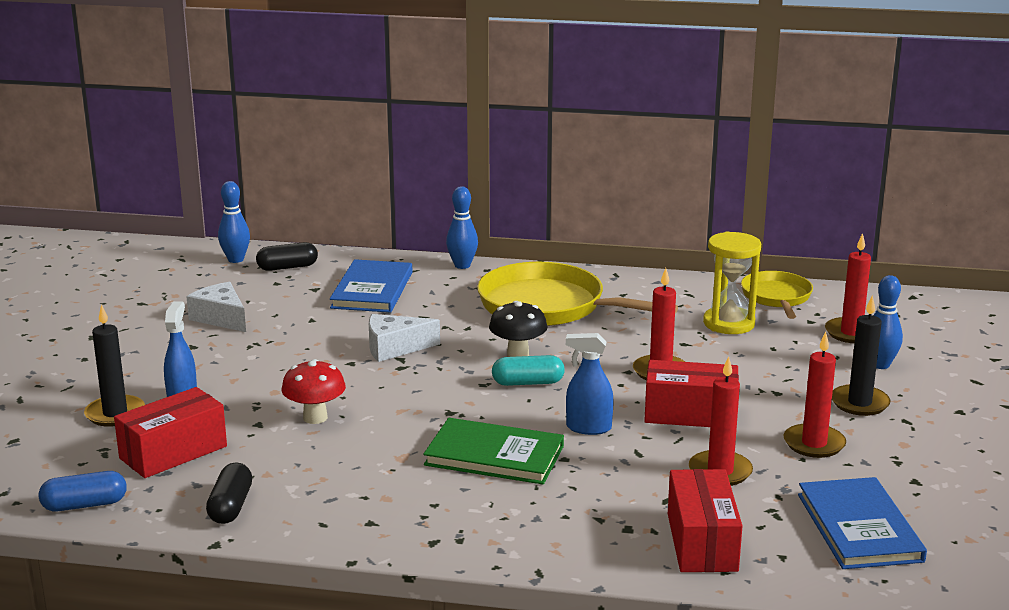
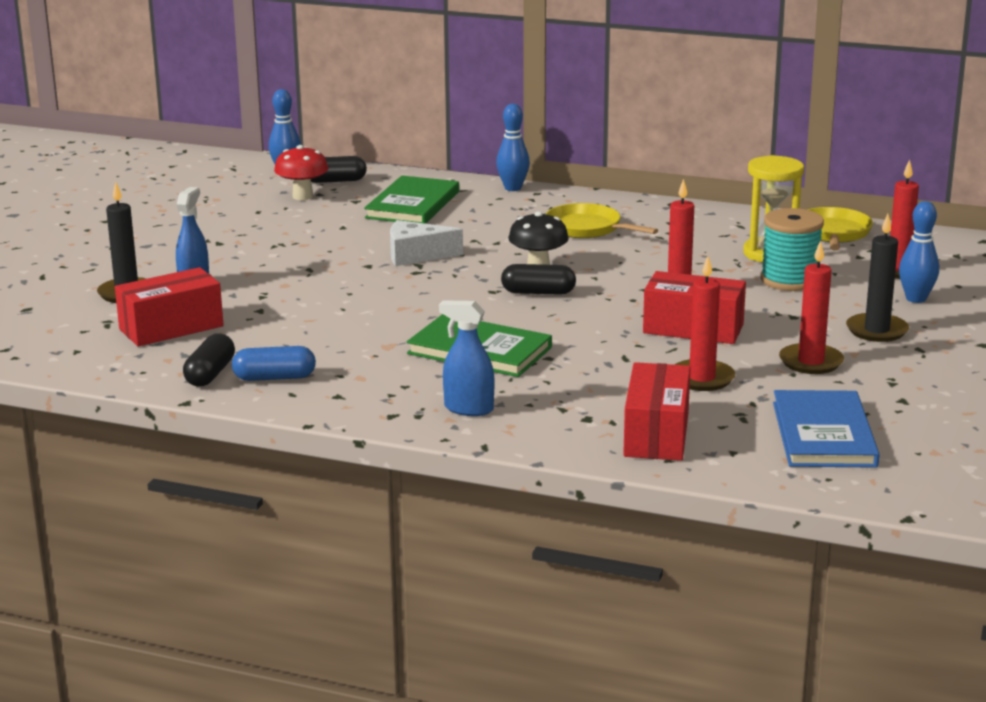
camera: 10 degrees right, 0 degrees up
blue capsule [39,471,127,511] -> blue capsule moved to [232,346,316,381]
white cheese [186,282,246,332] -> none
red mushroom [282,359,346,424] -> red mushroom moved to [274,145,329,200]
blue book [330,259,412,313] -> green book [364,176,459,224]
yellow pan [477,262,678,326] -> yellow pan [546,203,658,238], size x0.58
turquoise capsule [492,355,565,386] -> black capsule [501,264,576,295]
blue spray bottle [566,333,614,435] -> blue spray bottle moved to [439,300,494,416]
none -> turquoise spool [761,208,824,291]

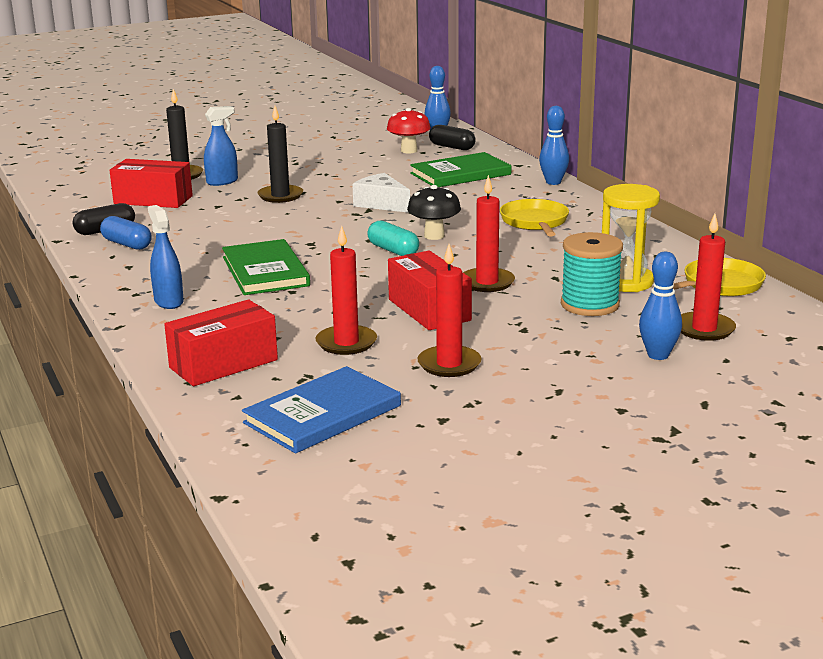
camera: 45 degrees right, 0 degrees up
black capsule [501,264,576,295] -> turquoise capsule [367,221,419,256]
black candle [846,214,909,342] -> black candle moved to [257,106,303,203]

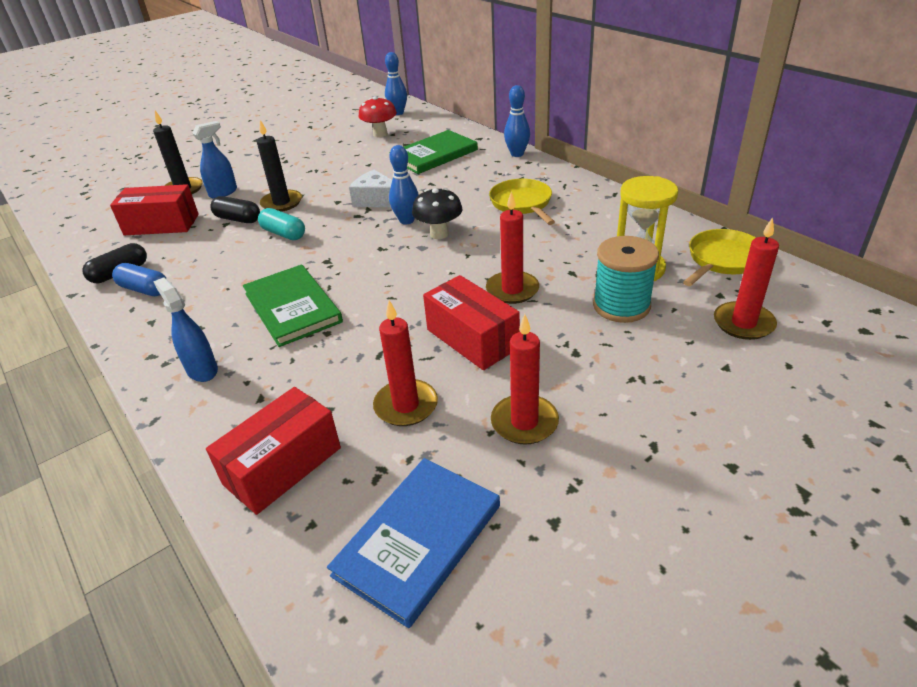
camera: 10 degrees left, 15 degrees up
turquoise capsule [367,221,419,256] -> turquoise capsule moved to [258,208,305,240]
black capsule [429,125,476,150] -> black capsule moved to [210,196,260,223]
blue bowling pin [639,252,682,360] -> blue bowling pin moved to [389,145,419,225]

